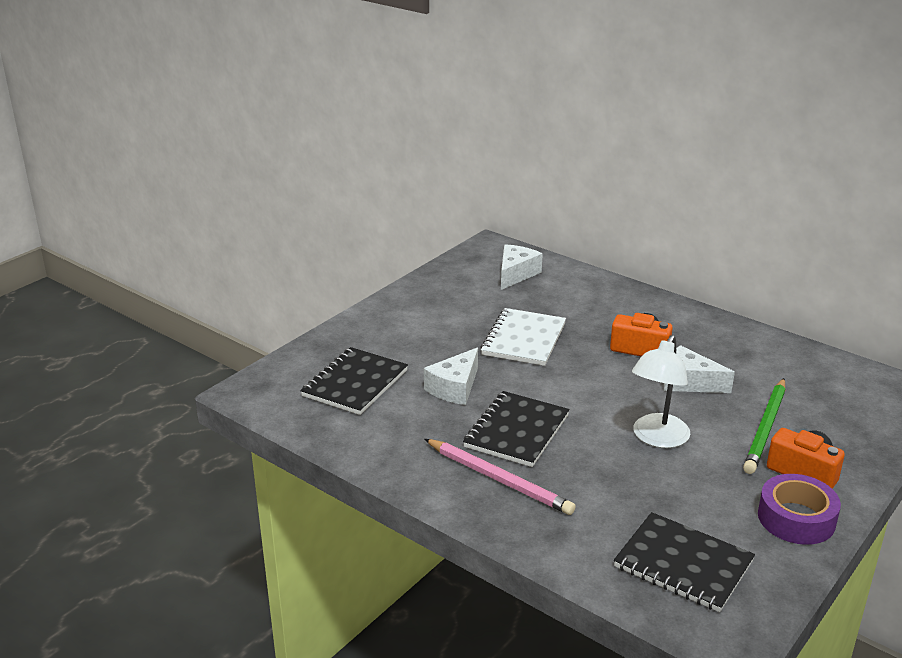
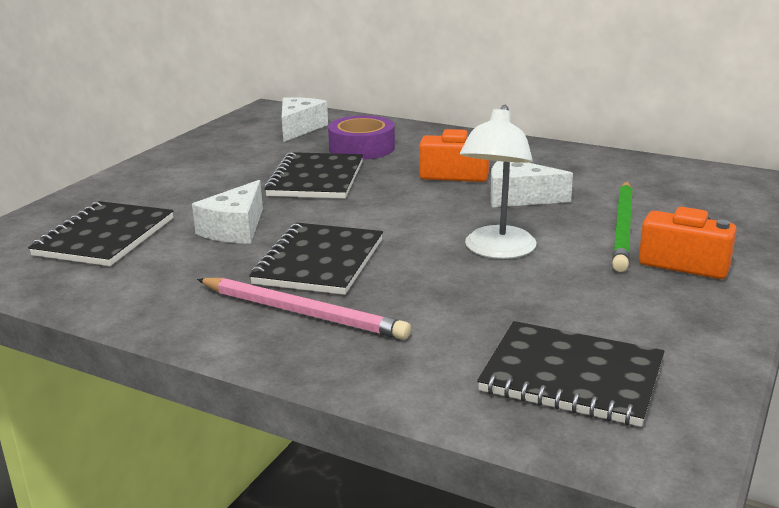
camera: 10 degrees left, 5 degrees down
white notebook [480,308,566,366] -> black notebook [264,152,363,199]
purple tape [758,474,841,545] -> purple tape moved to [328,115,395,160]

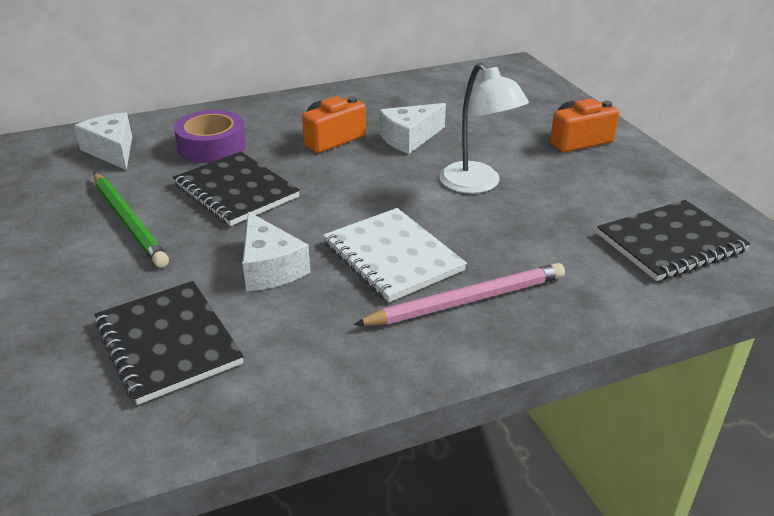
camera: 50 degrees left, 10 degrees up
black notebook [249,223,383,295] -> white notebook [323,208,467,302]
green pencil [612,181,633,272] -> green pencil moved to [94,172,169,268]

